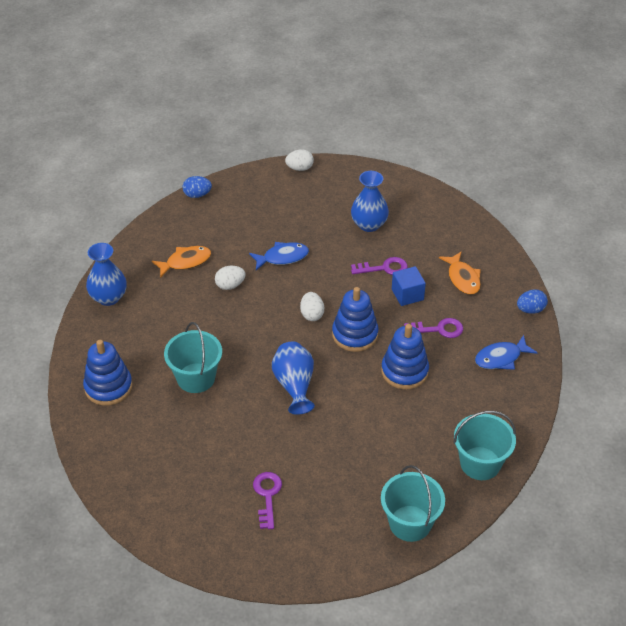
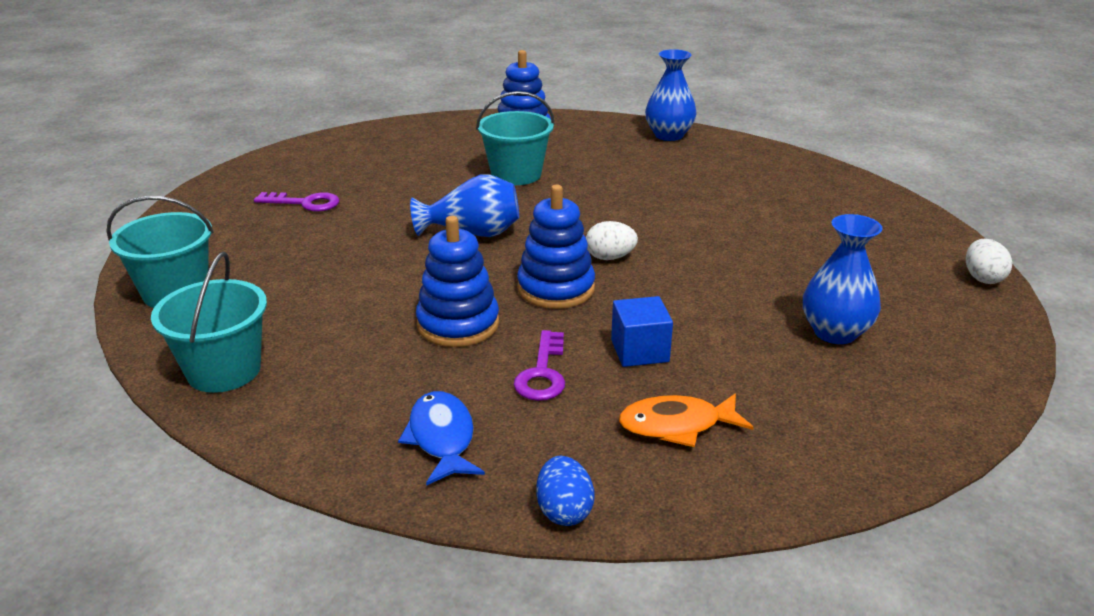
camera: 100 degrees right, 15 degrees down
orange fish [152,246,211,278] -> none
blue egg [183,176,212,198] -> none
white egg [215,266,246,290] -> none
blue fish [249,242,309,270] -> none
purple key [351,257,408,275] -> none

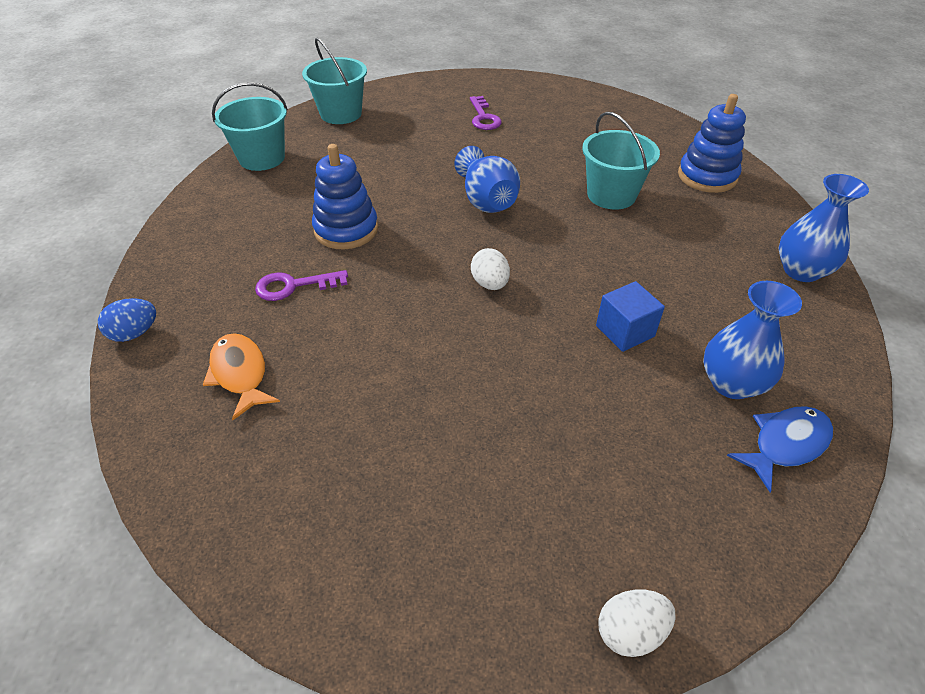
camera: 70 degrees right, 15 degrees up
blue fish [398,391,485,486] -> blue fish moved to [727,406,833,492]
blue stacking toy [517,185,595,309] -> none
blue cube [611,296,673,367] -> blue cube moved to [596,281,665,352]
blue vase [803,214,883,344] -> blue vase moved to [703,281,802,399]

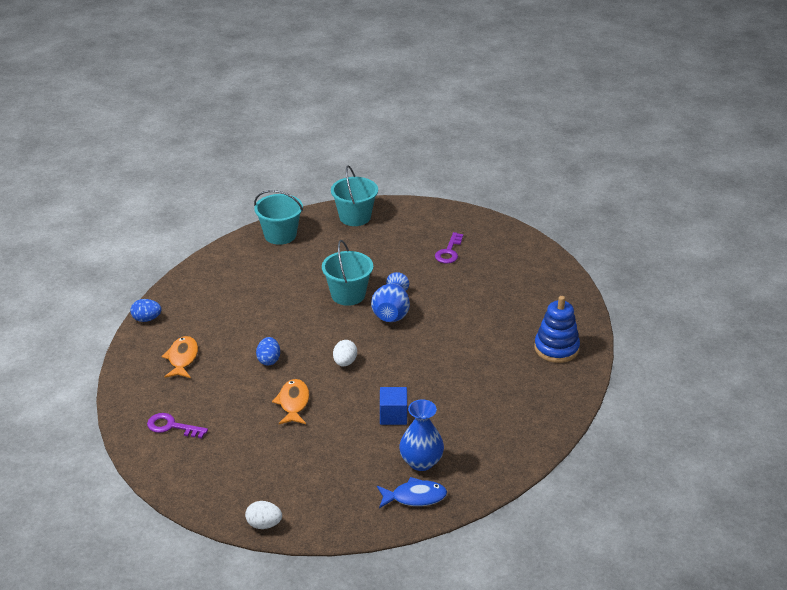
camera: 30 degrees right, 10 degrees down
purple key [255,270,348,301] -> purple key moved to [147,413,208,439]
blue stacking toy [312,144,378,249] -> none
turquoise bucket [582,112,660,210] -> turquoise bucket moved to [322,240,373,306]
blue vase [779,174,869,282] -> none
none -> blue egg [256,337,280,365]
none -> orange fish [272,379,309,424]

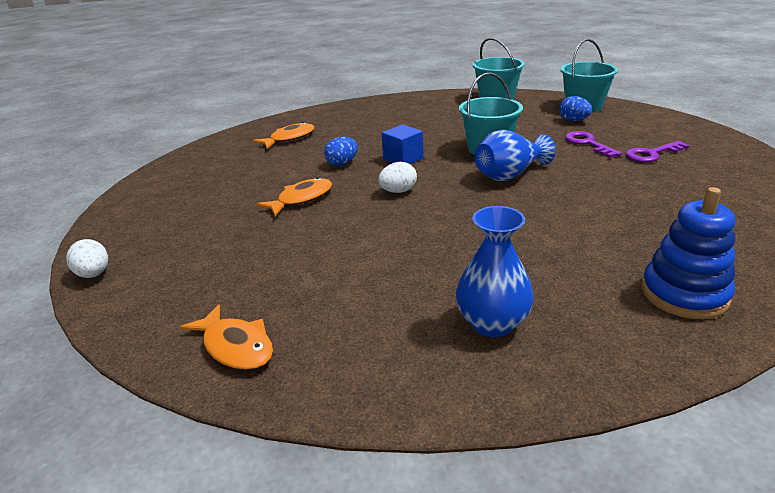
camera: 50 degrees right, 5 degrees down
blue egg [130,299,161,322] -> blue egg moved to [559,96,592,122]
purple key [147,413,208,439] -> purple key moved to [565,131,622,158]
blue fish [377,477,447,508] -> orange fish [180,304,273,370]
blue cube [380,387,407,425] -> blue cube moved to [382,124,423,164]
blue vase [399,399,444,471] -> blue vase moved to [456,206,534,337]

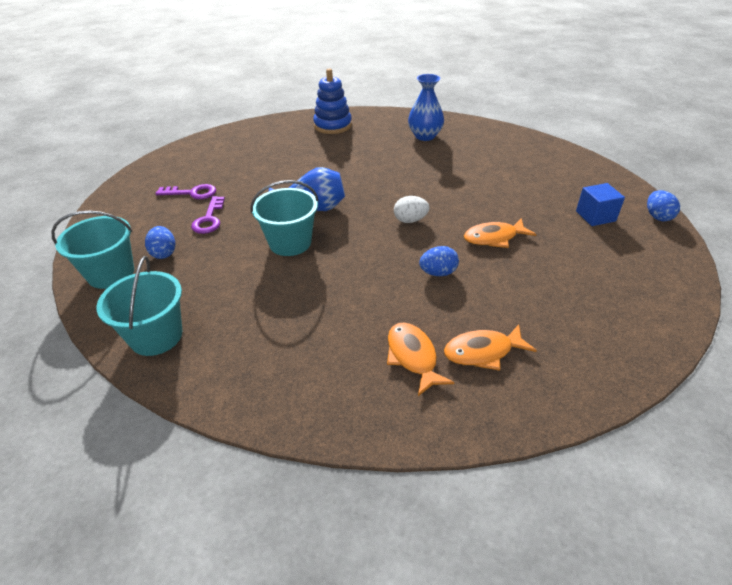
camera: 155 degrees left, 10 degrees up
white egg [66,239,108,278] -> blue egg [647,190,680,221]
orange fish [180,304,273,370] -> orange fish moved to [387,323,455,396]
blue cube [382,124,423,164] -> blue cube moved to [576,183,625,226]

